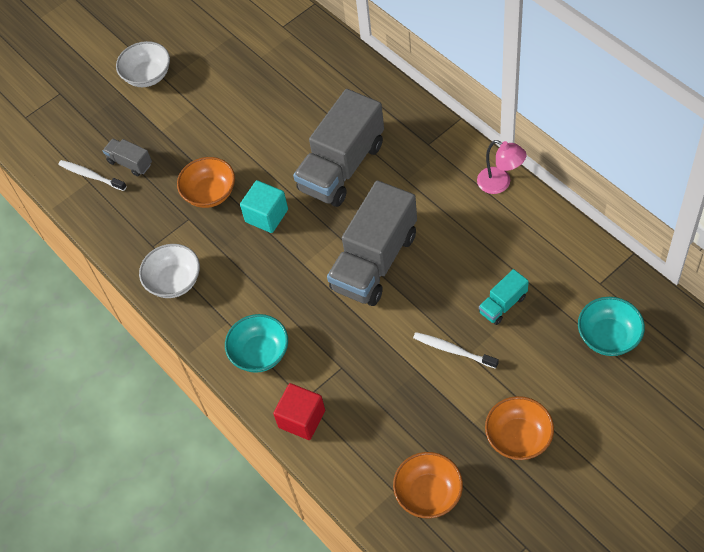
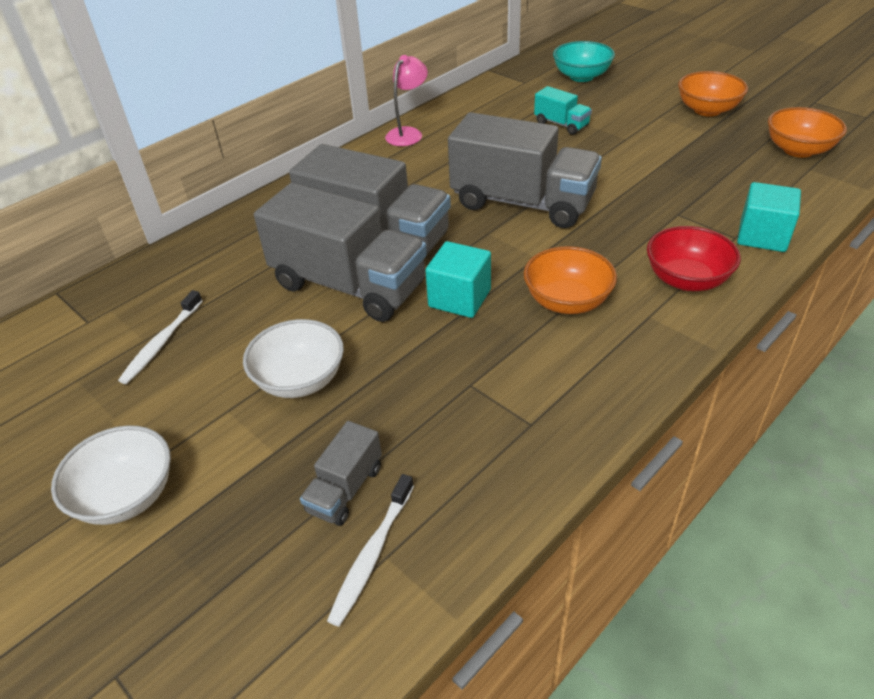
camera: 100 degrees left, 15 degrees down
white bowl [139,244,200,298] -> white bowl moved to [243,319,344,398]
orange bowl [177,157,235,208] -> orange bowl moved to [524,246,617,314]
turquoise bowl [225,314,288,373] -> red bowl [647,226,741,291]
red cube [273,383,325,440] -> turquoise cube [737,182,801,252]
white toothbrush [413,332,499,369] -> white toothbrush moved to [118,290,203,384]
none -> grey truck [254,183,427,322]

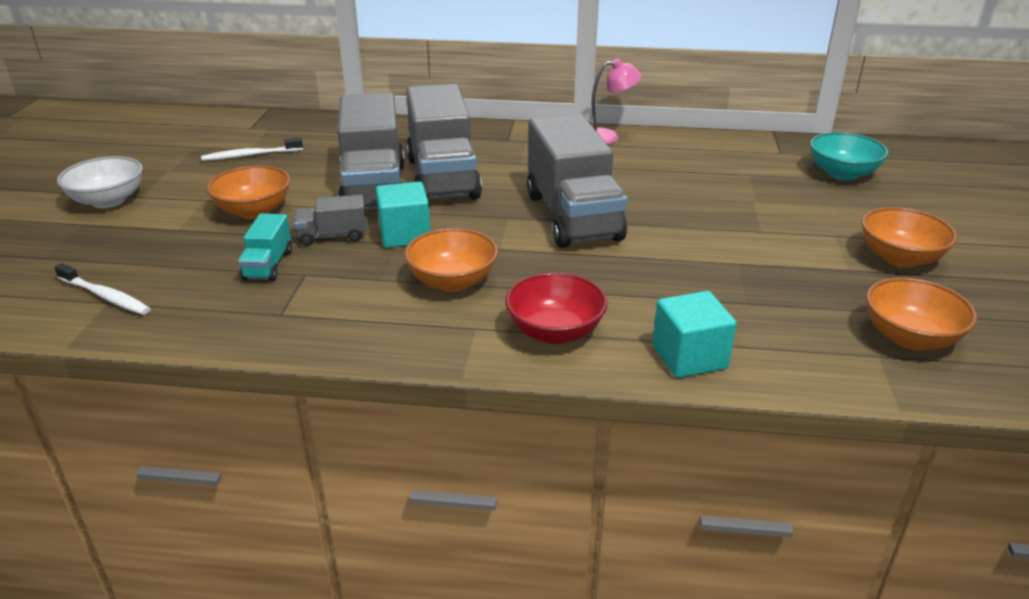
camera: 50 degrees right, 10 degrees down
white bowl [243,319,344,398] -> orange bowl [206,165,290,219]
grey truck [300,421,382,526] -> grey truck moved to [294,195,367,246]
white toothbrush [327,474,414,627] -> white toothbrush turned 135 degrees counterclockwise [54,263,151,315]
turquoise truck [534,86,592,135] -> turquoise truck moved to [238,213,292,281]

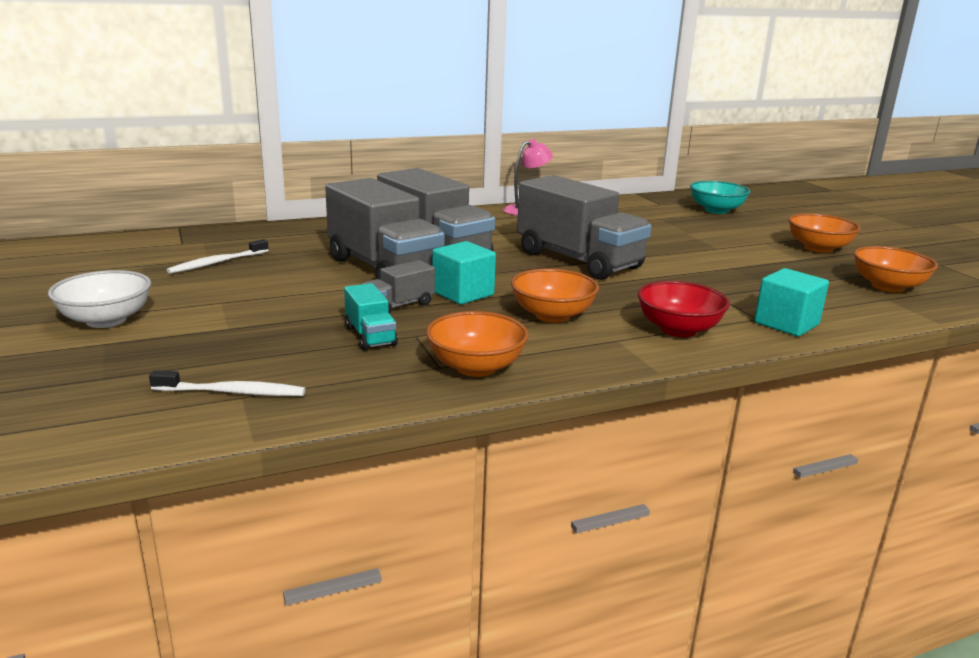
camera: 30 degrees left, 10 degrees down
orange bowl [206,165,290,219] -> orange bowl moved to [426,311,529,377]

